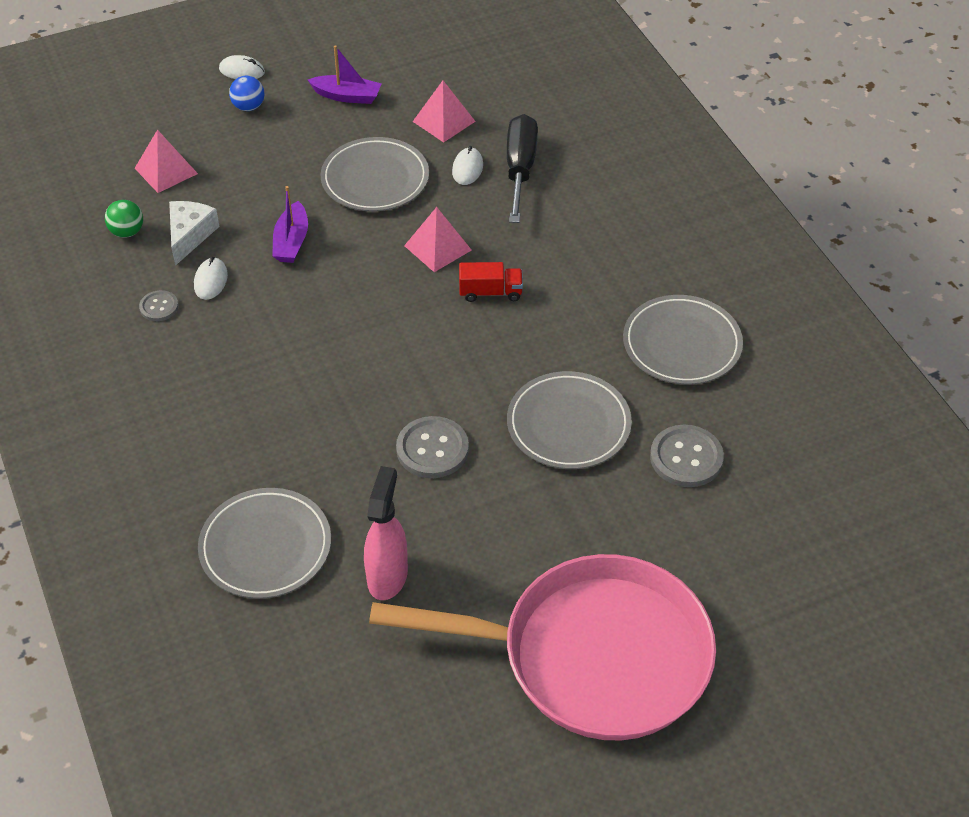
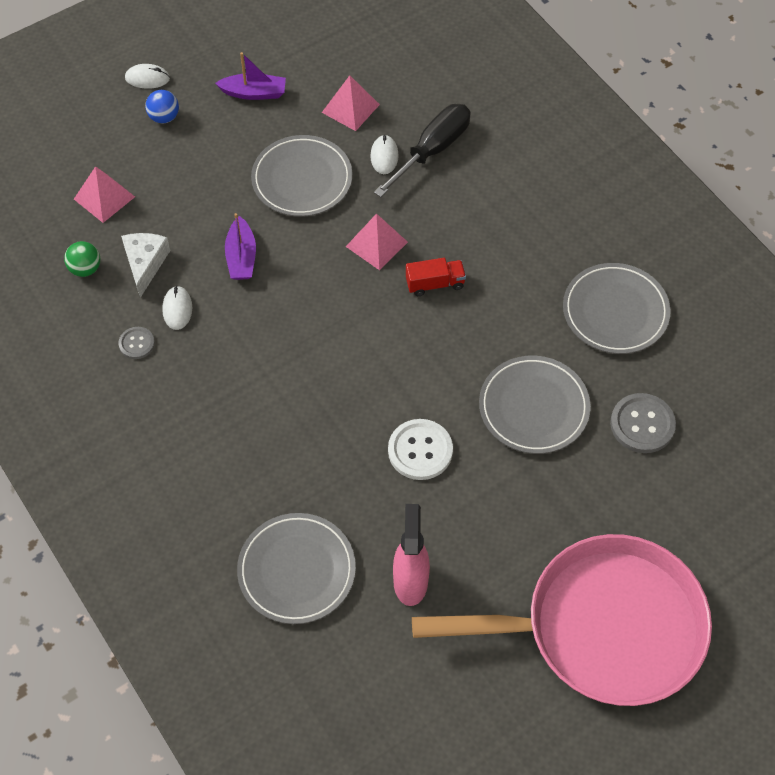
camera: 10 degrees left, 10 degrees up
grey button [396,416,469,478] -> white button [388,419,453,480]
black screwdriver [507,114,538,223] -> black screwdriver turned 45 degrees clockwise [374,104,471,197]

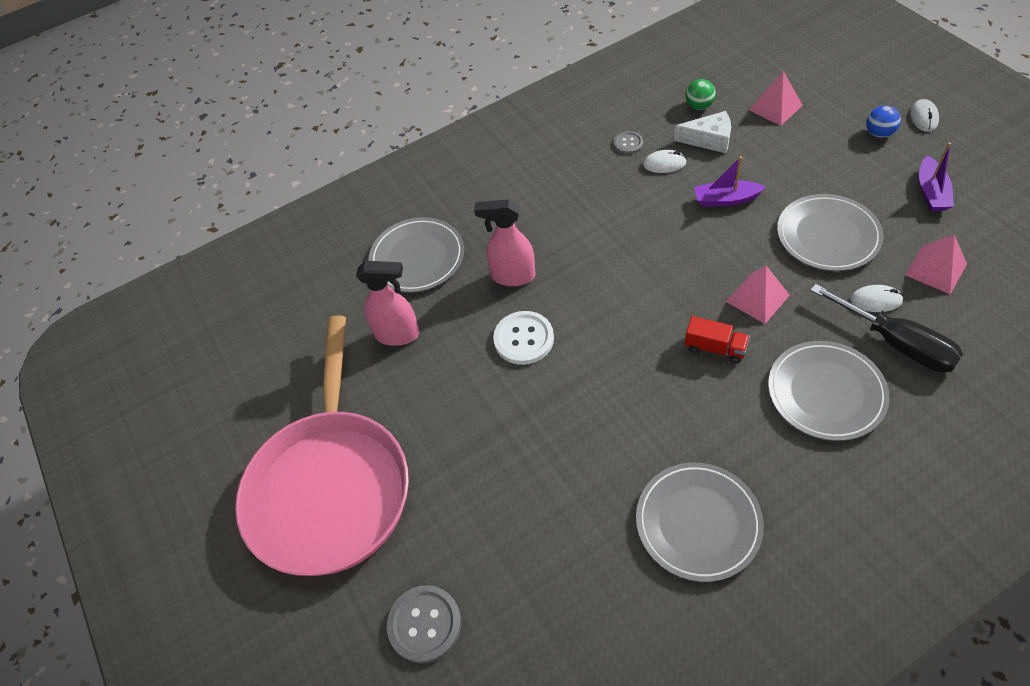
camera: 100 degrees right, 5 degrees down
red truck [406,258,466,296] -> red truck turned 60 degrees counterclockwise [685,316,750,363]
grey plate [479,356,591,454] -> grey plate moved to [768,341,890,441]
grey button [610,393,676,453] -> grey button moved to [387,585,461,663]
none -> pink spray bottle [474,199,536,286]

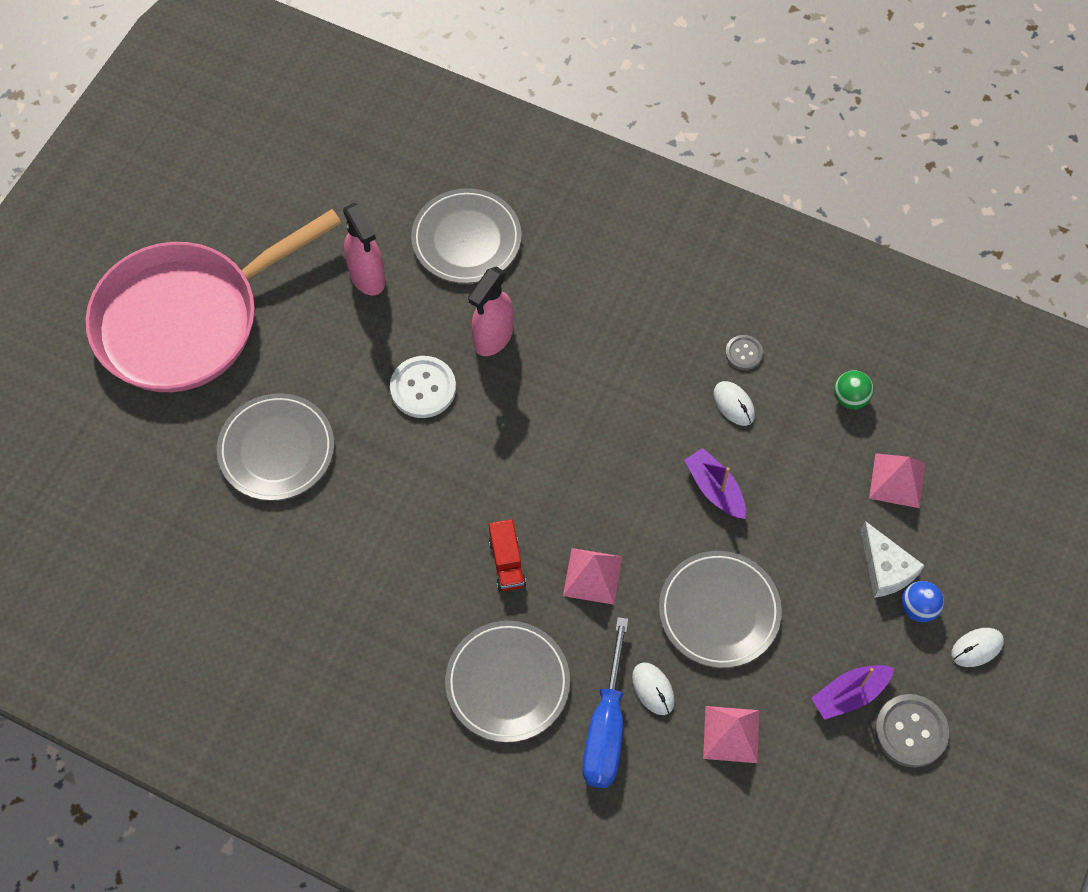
camera: 50 degrees right, 10 degrees up
grey button [387,585,461,663] -> grey button moved to [875,694,949,767]
pink spray bottle [474,199,536,286] -> pink spray bottle turned 120 degrees counterclockwise [468,267,513,356]
grey plate [636,462,764,582] -> grey plate moved to [217,393,334,501]
white cheese [674,111,731,153] -> white cheese moved to [861,521,925,598]
black screwdriver [810,284,963,372] -> blue screwdriver [582,617,629,788]

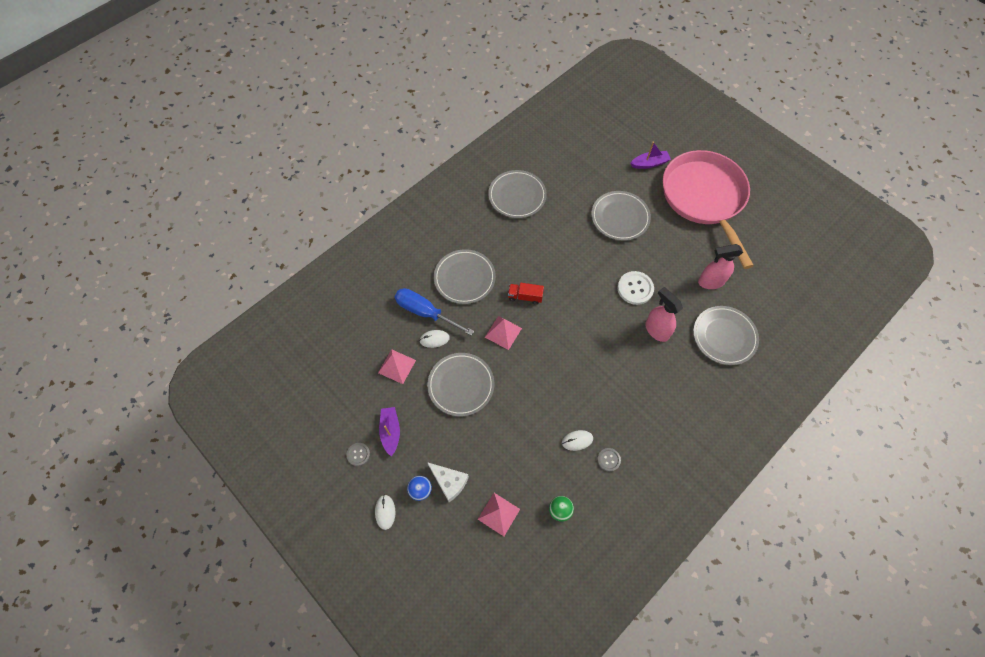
camera: 110 degrees right, 0 degrees up
purple boat [684,448,746,519] -> purple boat moved to [630,142,671,169]
white cheese [861,521,925,598] -> white cheese turned 135 degrees counterclockwise [427,462,469,502]
grey button [875,694,949,767] -> grey button [346,443,370,466], size x0.57
none -> grey plate [488,170,547,218]

